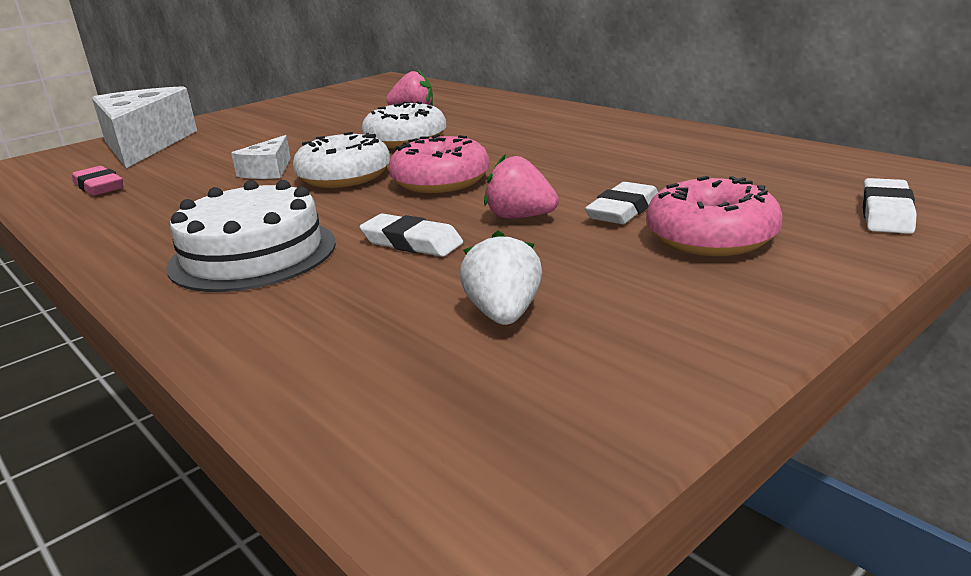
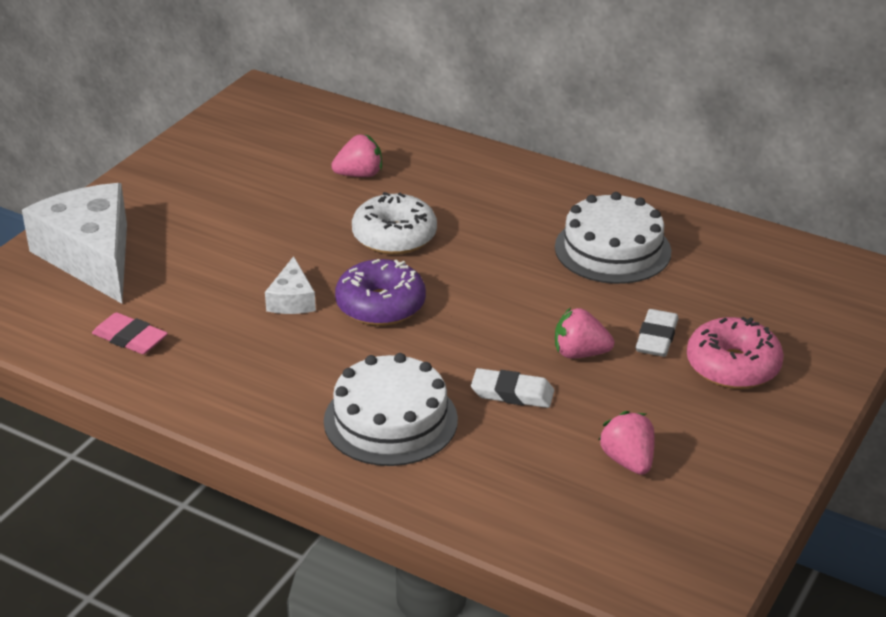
camera: 20 degrees left, 10 degrees up
white donut [293,132,390,188] -> purple donut [335,259,426,326]
pink donut [389,134,490,193] -> none
white strawberry [460,231,542,325] -> pink strawberry [599,411,655,475]
white eraser [862,178,917,234] -> none
none -> white cake [555,192,671,284]

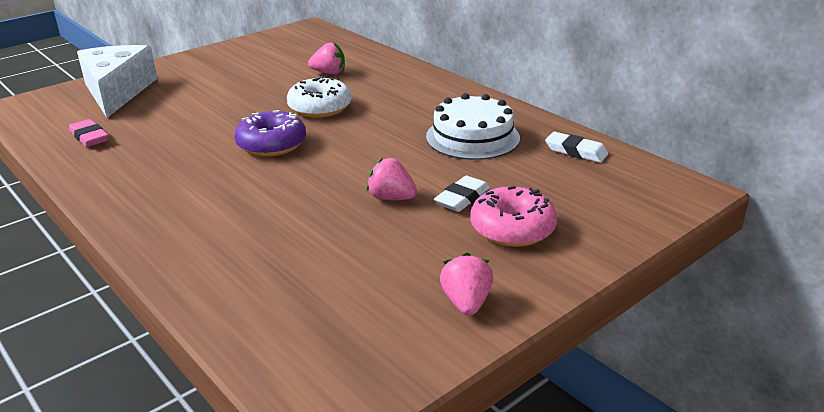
camera: 20 degrees right, 5 degrees down
white cheese [265,256,316,314] -> none
white cake [324,353,458,466] -> none
white eraser [471,368,554,408] -> white eraser moved to [545,132,608,163]
pink strawberry [599,411,655,475] -> pink strawberry moved to [440,253,493,316]

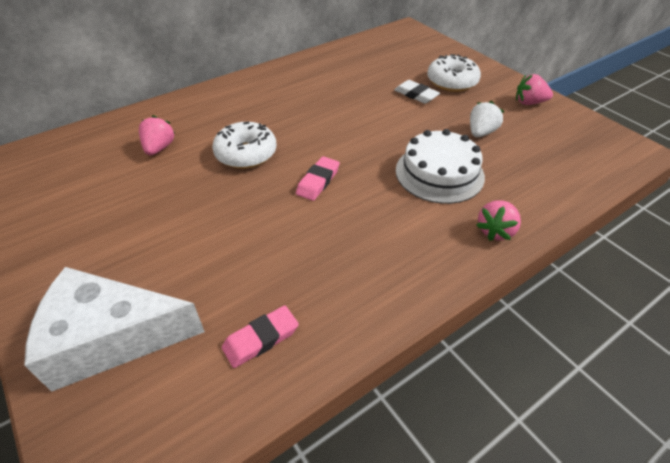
camera: 85 degrees left, 15 degrees up
purple donut [234,110,306,157] -> pink eraser [296,156,340,201]
pink strawberry [366,157,417,200] -> pink strawberry moved to [476,200,521,241]
white cake [426,93,520,160] -> white cake moved to [396,129,485,204]
pink donut [470,186,557,247] -> white donut [427,54,481,92]
white eraser [545,132,608,163] -> none
none -> white strawberry [470,101,504,137]

